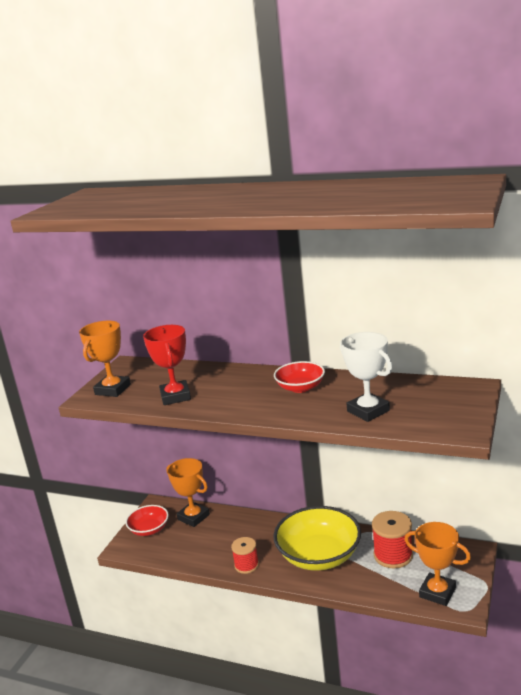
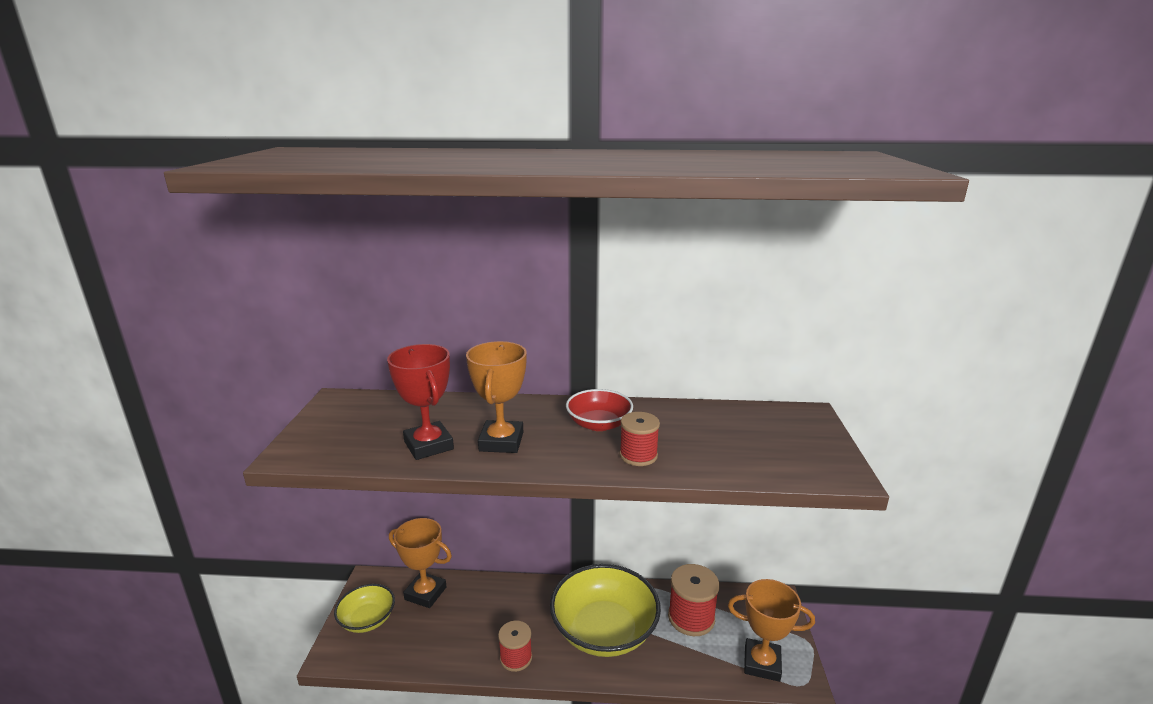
camera: 20 degrees left, 0 degrees up
orange trophy [79,321,131,397] -> orange trophy moved to [466,341,527,453]
red bowl [125,505,168,536] -> yellow bowl [334,584,395,633]
white trophy [340,332,392,422] -> none
none -> red spool [620,412,660,466]

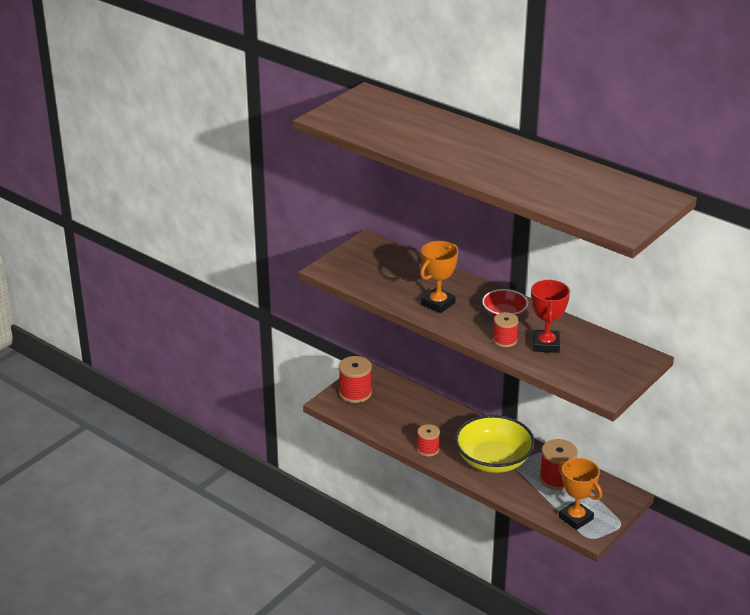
camera: 35 degrees right, 10 degrees up
yellow bowl [334,584,395,633] -> red spool [339,356,372,403]
red trophy [387,344,454,460] -> red trophy moved to [531,280,570,353]
orange trophy [389,518,452,608] -> none

